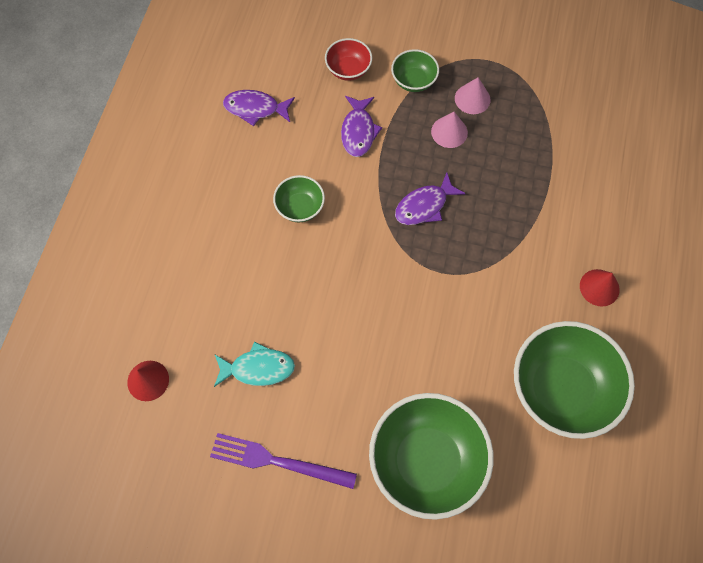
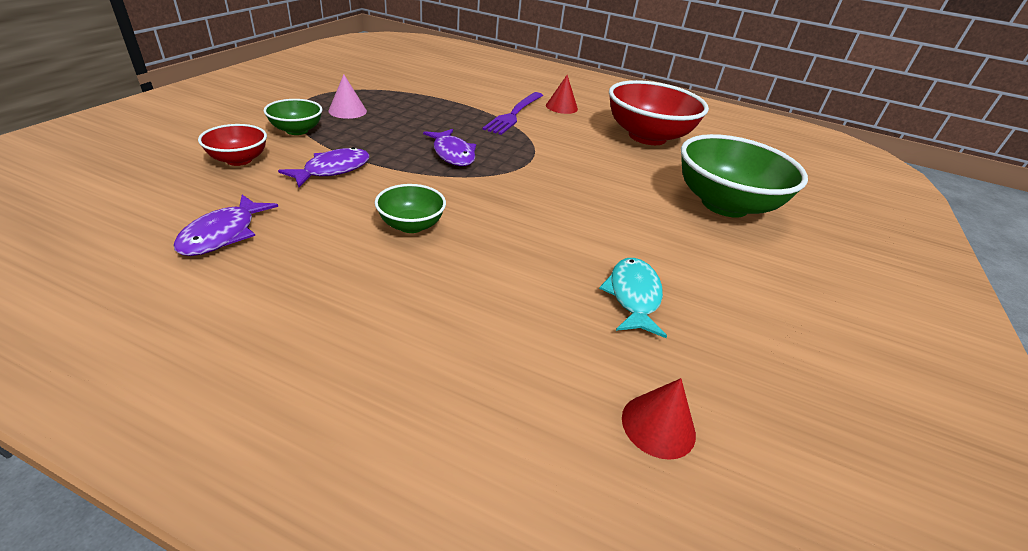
camera: 85 degrees left, 30 degrees down
purple fork [210,433,357,489] -> purple fork moved to [482,92,543,135]
purple fish [341,96,382,157] -> purple fish turned 60 degrees counterclockwise [278,147,370,187]
pink cone [431,112,468,148] -> none
green bowl [514,321,635,439] -> red bowl [609,80,709,145]

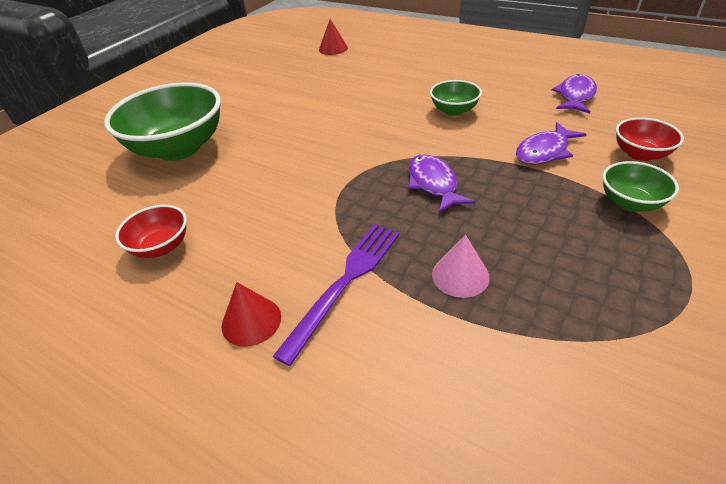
camera: 165 degrees left, 5 degrees up
pink cone [328,74,367,119] -> pink cone moved to [432,235,490,298]
turquoise fish [599,258,667,338] -> none
red bowl [609,80,709,145] -> red bowl [115,205,187,258], size x0.49

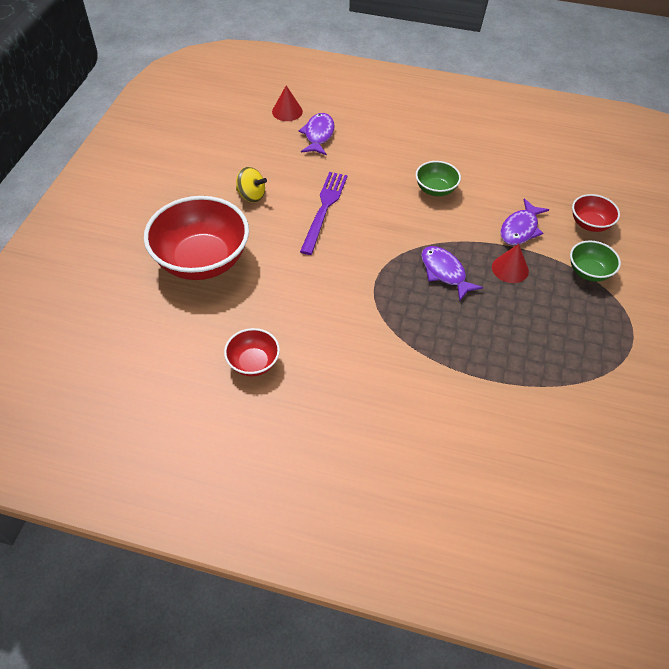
camera: 20 degrees left, 10 degrees up
green bowl [104,82,221,161] -> red bowl [144,196,249,280]
red cone [222,282,281,347] -> red cone moved to [492,244,529,283]
purple fork [273,224,400,366] -> purple fork moved to [300,172,348,255]
pink cone [432,235,490,298] -> none
purple fish [552,74,597,113] -> purple fish moved to [298,113,335,155]
none -> yellow spinning top [236,167,267,203]

